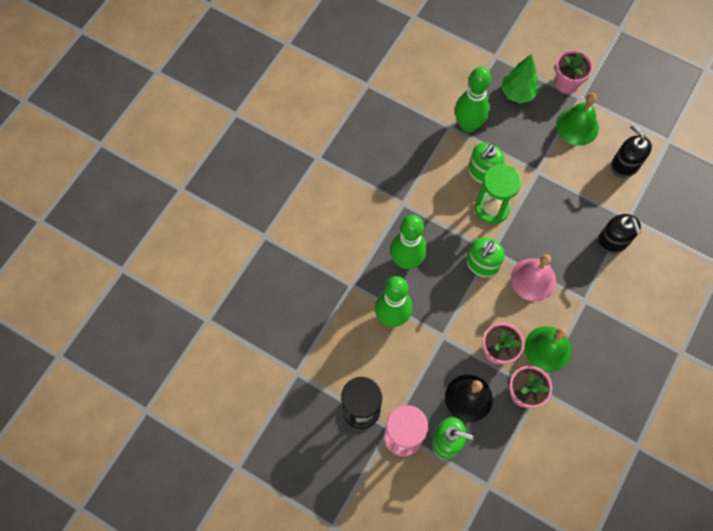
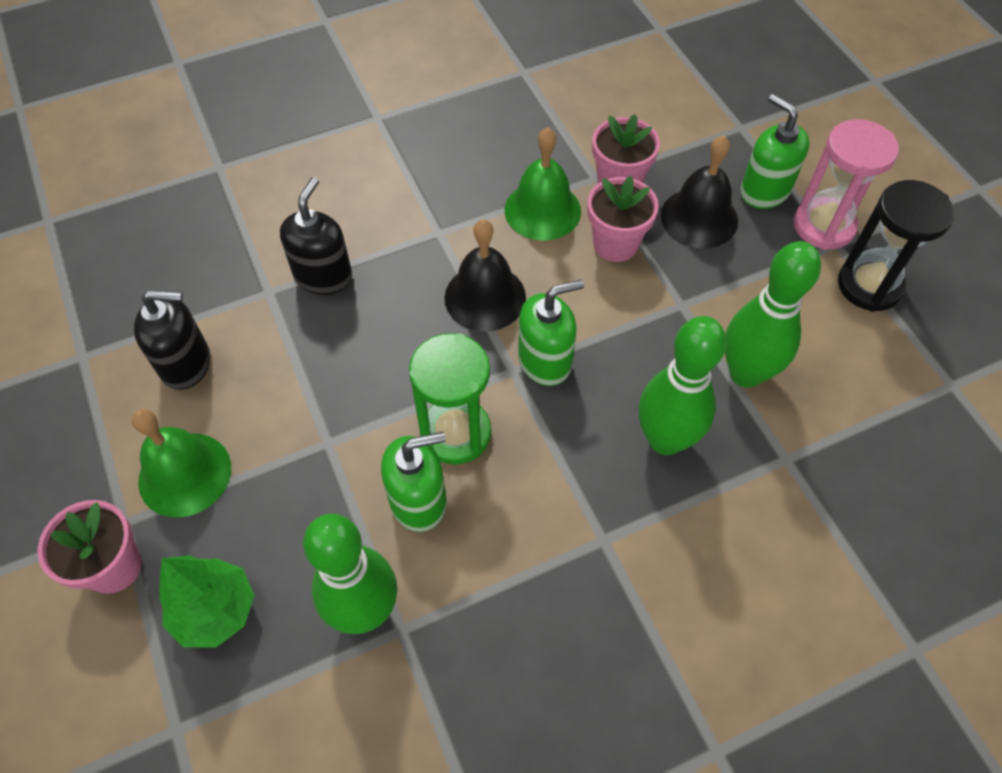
camera: 145 degrees left, 10 degrees down
pink bell [511,254,556,301] -> black bell [444,220,526,332]
black soap dispenser [611,124,652,178] -> black soap dispenser turned 90 degrees counterclockwise [134,290,210,390]

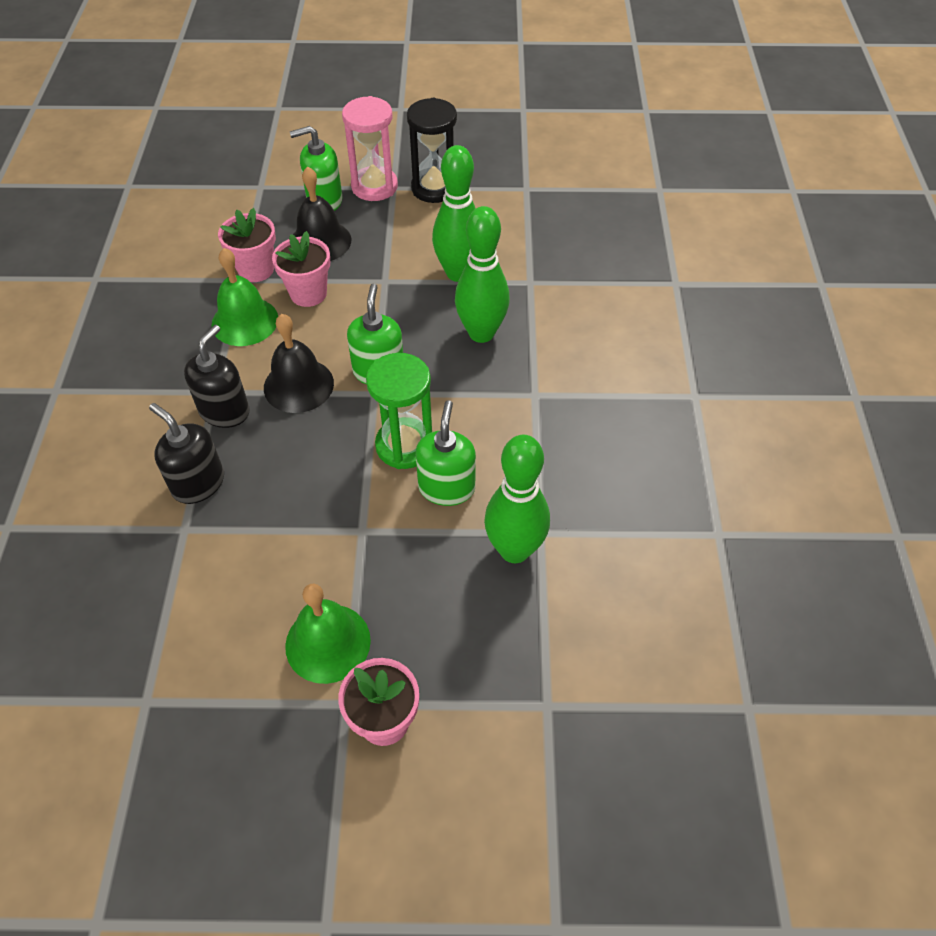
camera: 65 degrees left, 5 degrees down
black soap dispenser [134,290,210,390] -> black soap dispenser moved to [184,325,250,428]
green tree [159,555,254,648] -> none

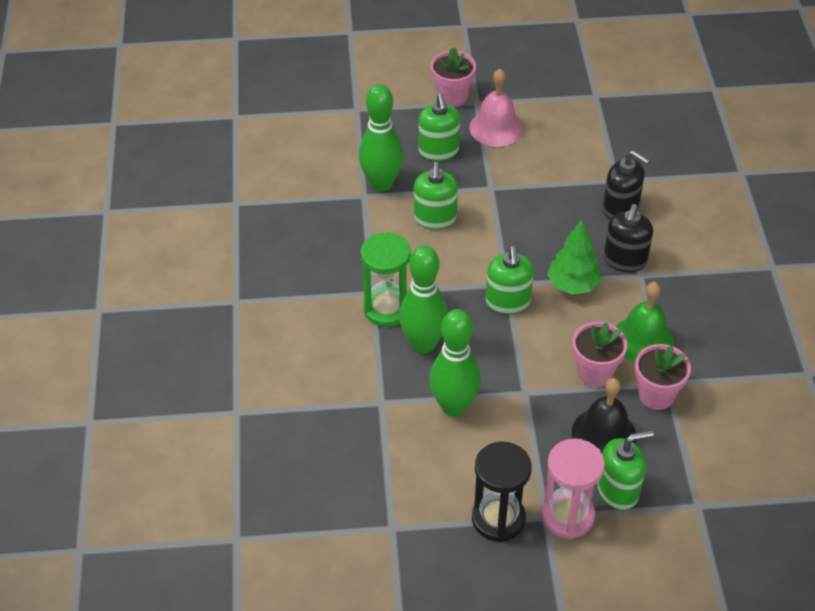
camera: 175 degrees right, 5 degrees down
black bell [264,314,334,413] -> green tree [547,219,601,295]
green bell [285,584,371,684] -> pink bell [469,69,523,147]
green hourglass [366,353,432,469] -> green hourglass moved to [361,232,411,327]
none -> green soap dispenser [418,94,460,161]

